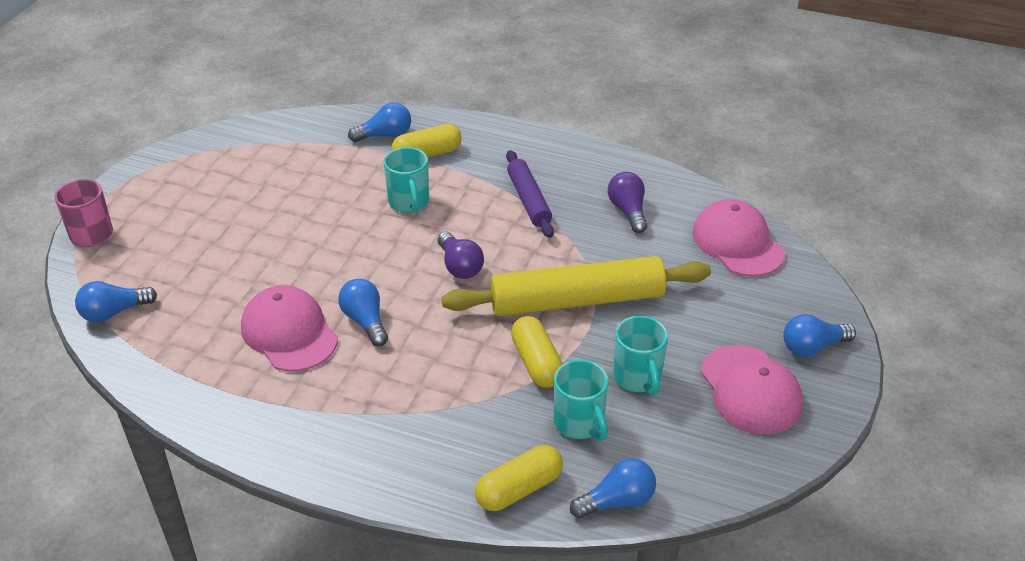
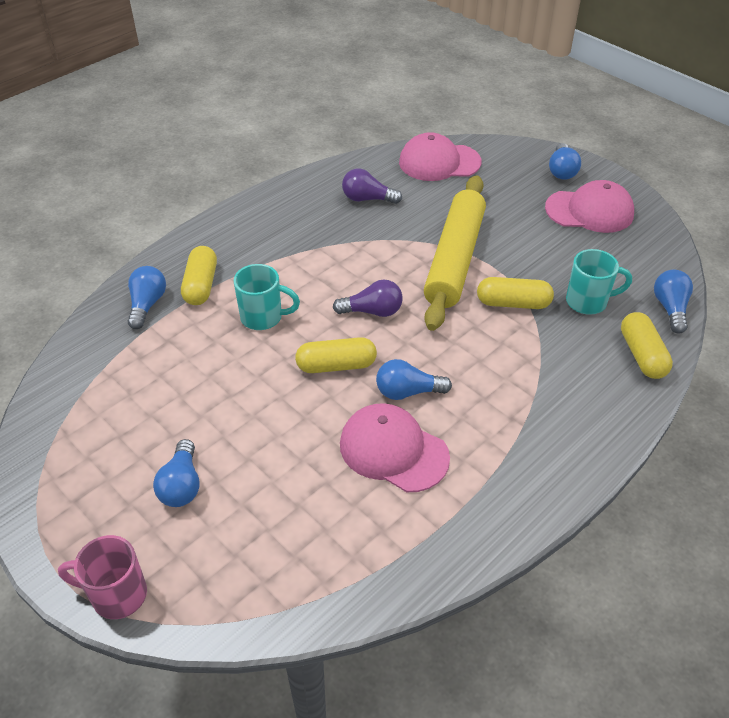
camera: 65 degrees left, 5 degrees up
blue light bulb [75,281,157,322] -> blue light bulb moved to [153,439,200,507]
pink cap [241,285,338,371] -> pink cap turned 45 degrees clockwise [340,403,450,492]
purple rolling pin [506,150,554,238] -> none
turquoise mug [613,316,668,396] -> none
none -> yellow capsule [295,337,377,373]

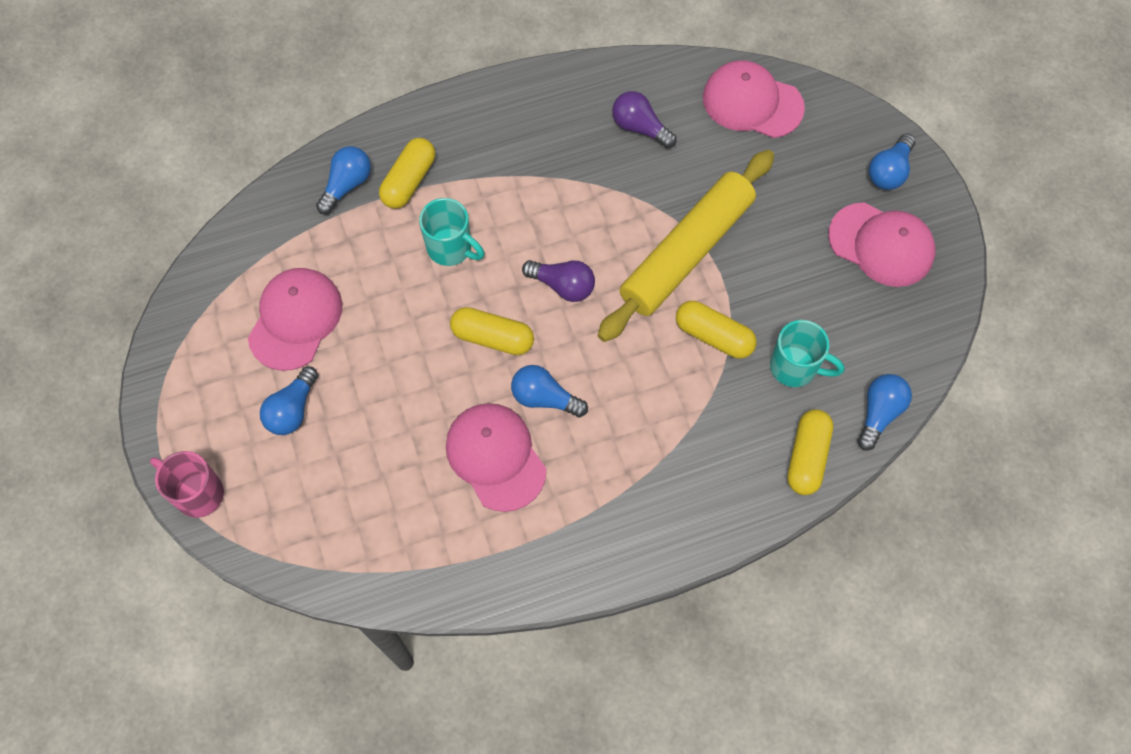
camera: 25 degrees right, 20 degrees up
none -> pink cap [248,268,342,371]

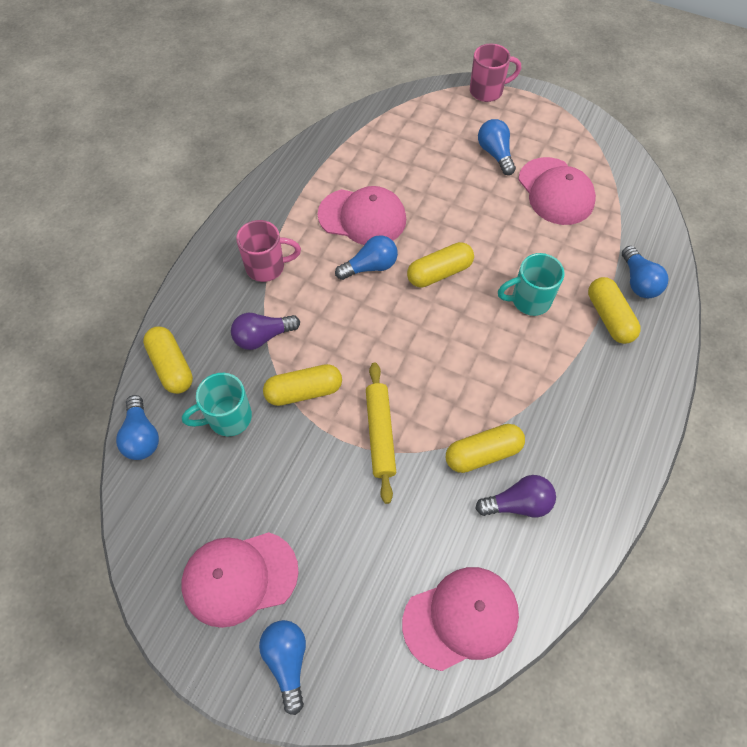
camera: 135 degrees right, 5 degrees down
purple light bulb [522,260,595,302] -> purple light bulb moved to [231,313,300,350]
yellow rolling pin [598,150,774,342] -> yellow rolling pin [366,362,396,504], size x0.57
none -> pink mug [236,220,301,282]
none -> yellow capsule [446,424,525,473]

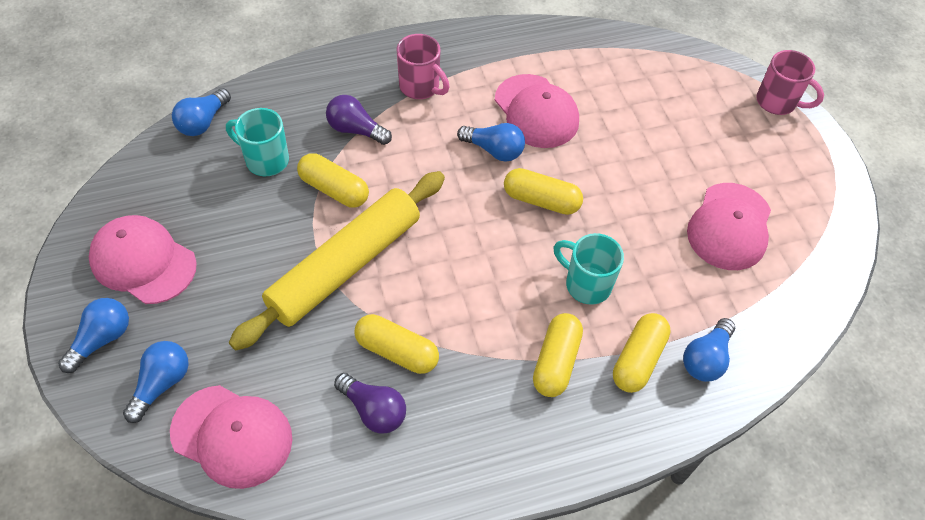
camera: 45 degrees right, 5 degrees down
yellow capsule [143,326,193,394] -> yellow capsule moved to [533,313,583,397]
yellow rolling pin [366,362,396,504] -> yellow rolling pin [229,171,445,351], size x1.77
blue light bulb [478,119,516,175] -> blue light bulb moved to [123,341,189,423]

